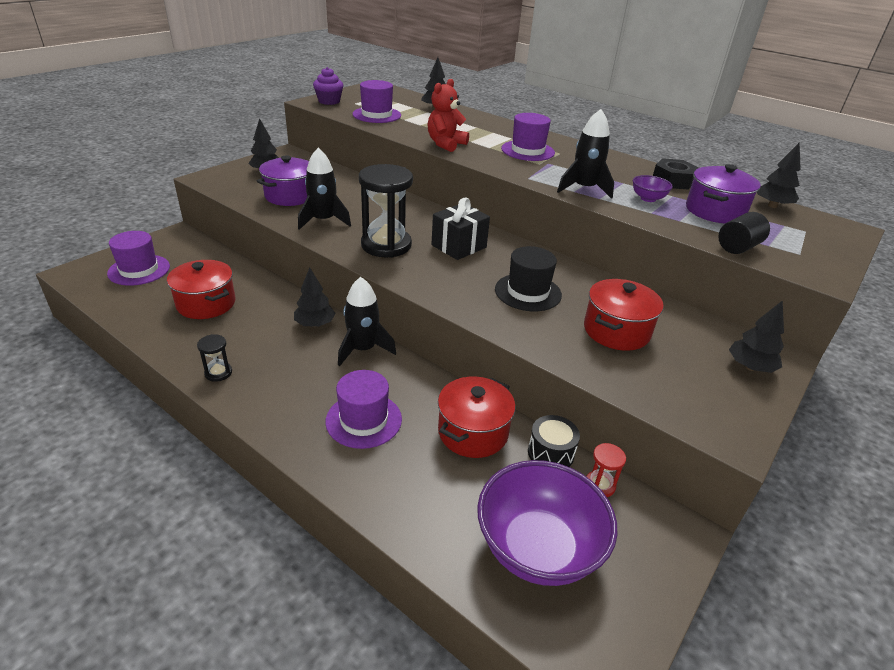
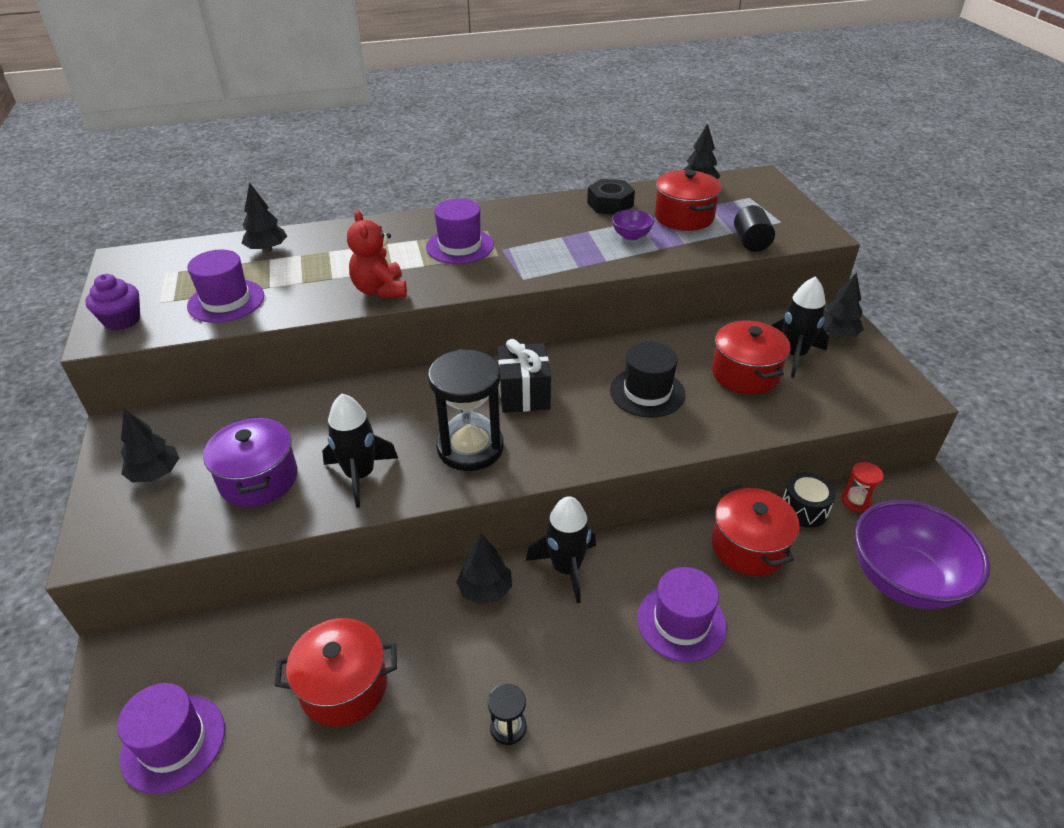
camera: 50 degrees left, 5 degrees up
black rocket [557,109,614,199] -> black rocket moved to [771,276,829,378]
purple pot [686,164,761,224] -> red pot [655,170,721,231]

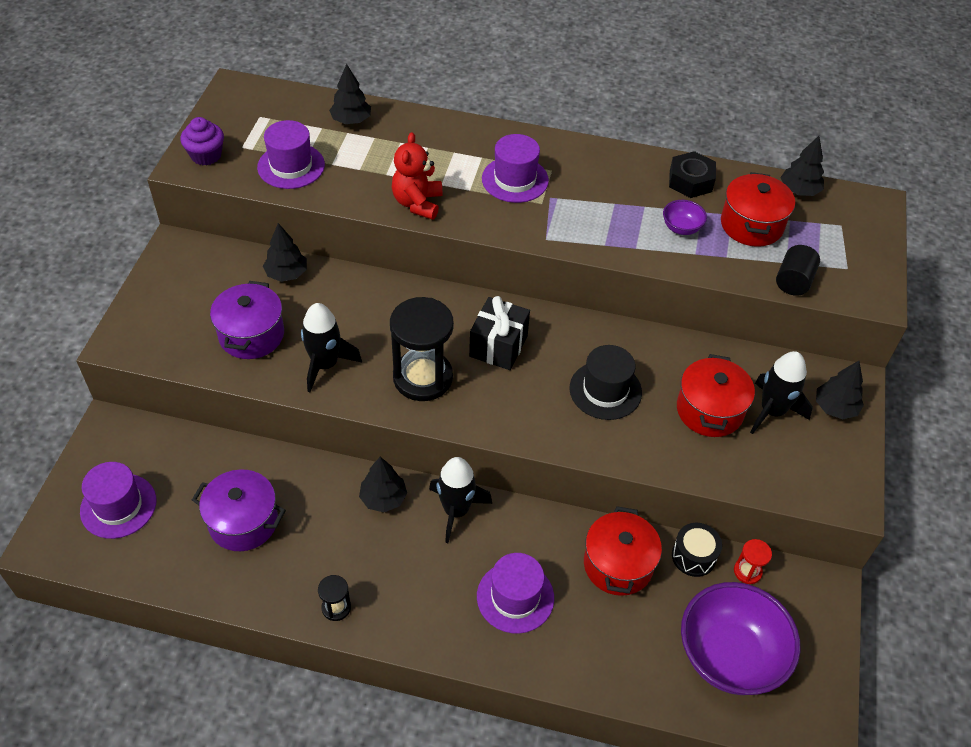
camera: 25 degrees right, 10 degrees up
black tree [121,409,179,482] -> black tree moved to [263,223,307,282]
red pot [275,618,397,727] -> purple pot [192,469,286,551]

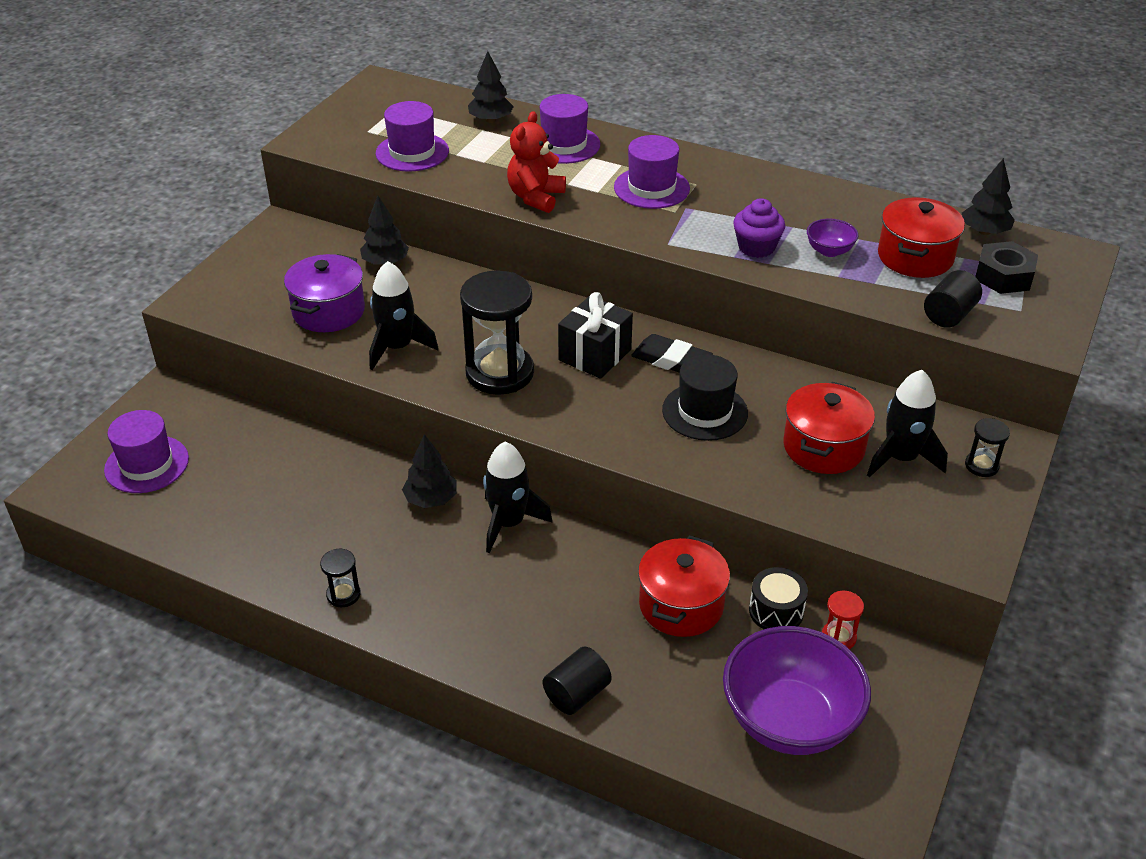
camera: 15 degrees right, 10 degrees down
purple cupcake [180,117,224,166] -> purple cupcake moved to [733,198,785,258]
purple pot [192,469,286,551] -> none
purple hat [477,553,554,634] -> purple hat moved to [540,94,600,164]
black nut [669,151,716,198] -> black nut moved to [975,241,1038,294]
black tree [816,361,864,420] -> black hourglass [965,418,1010,477]
none -> black cylinder [543,646,612,715]
none -> black eraser [631,334,713,373]

